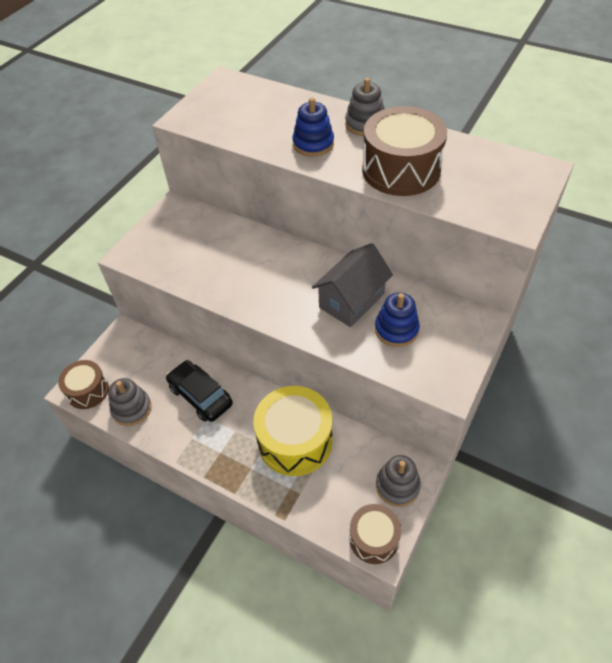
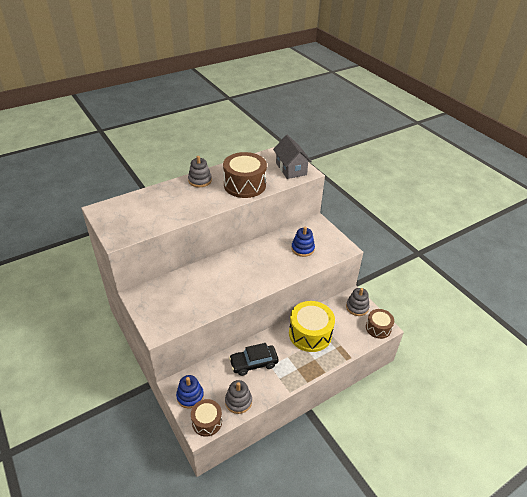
camera: 65 degrees left, 10 degrees down
blue stacking toy [292,97,334,157] -> blue stacking toy moved to [176,375,204,409]
grey house [312,243,393,327] -> grey house moved to [273,135,312,179]

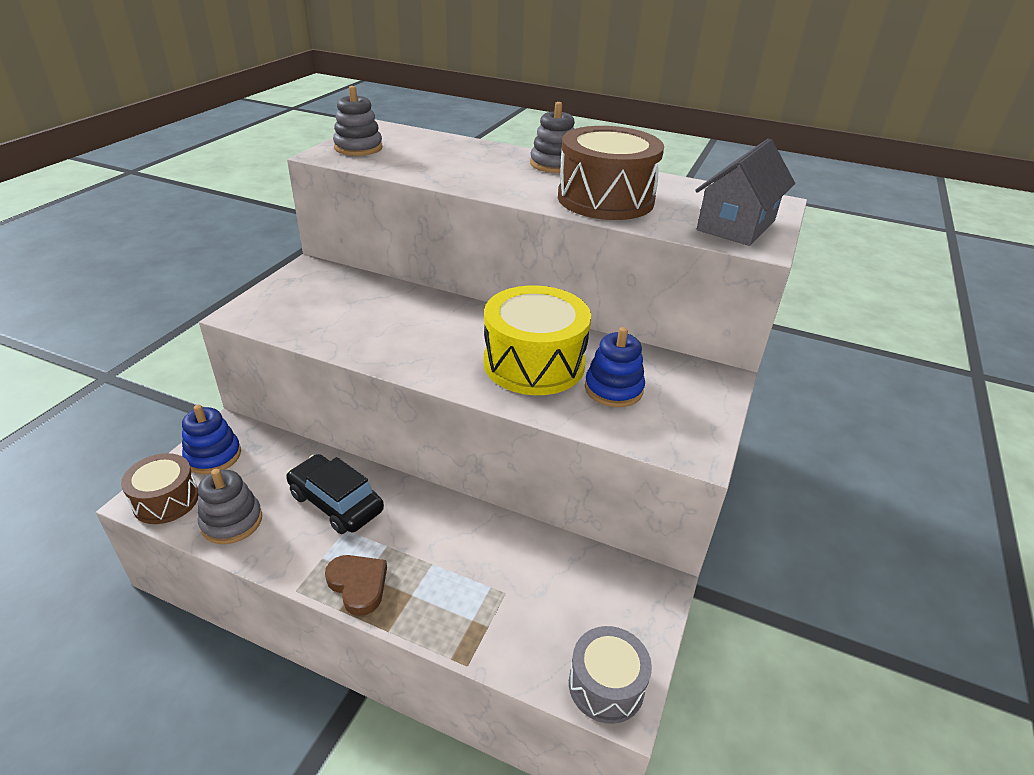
camera: 55 degrees right, 5 degrees down
yellow drum [289,301,335,352] -> yellow drum moved to [484,285,591,395]
grey stacking toy [346,288,370,316] -> grey stacking toy moved to [333,86,383,156]
brown drum [366,309,394,339] -> grey drum [569,626,652,724]
none -> brown heart [325,555,387,616]

